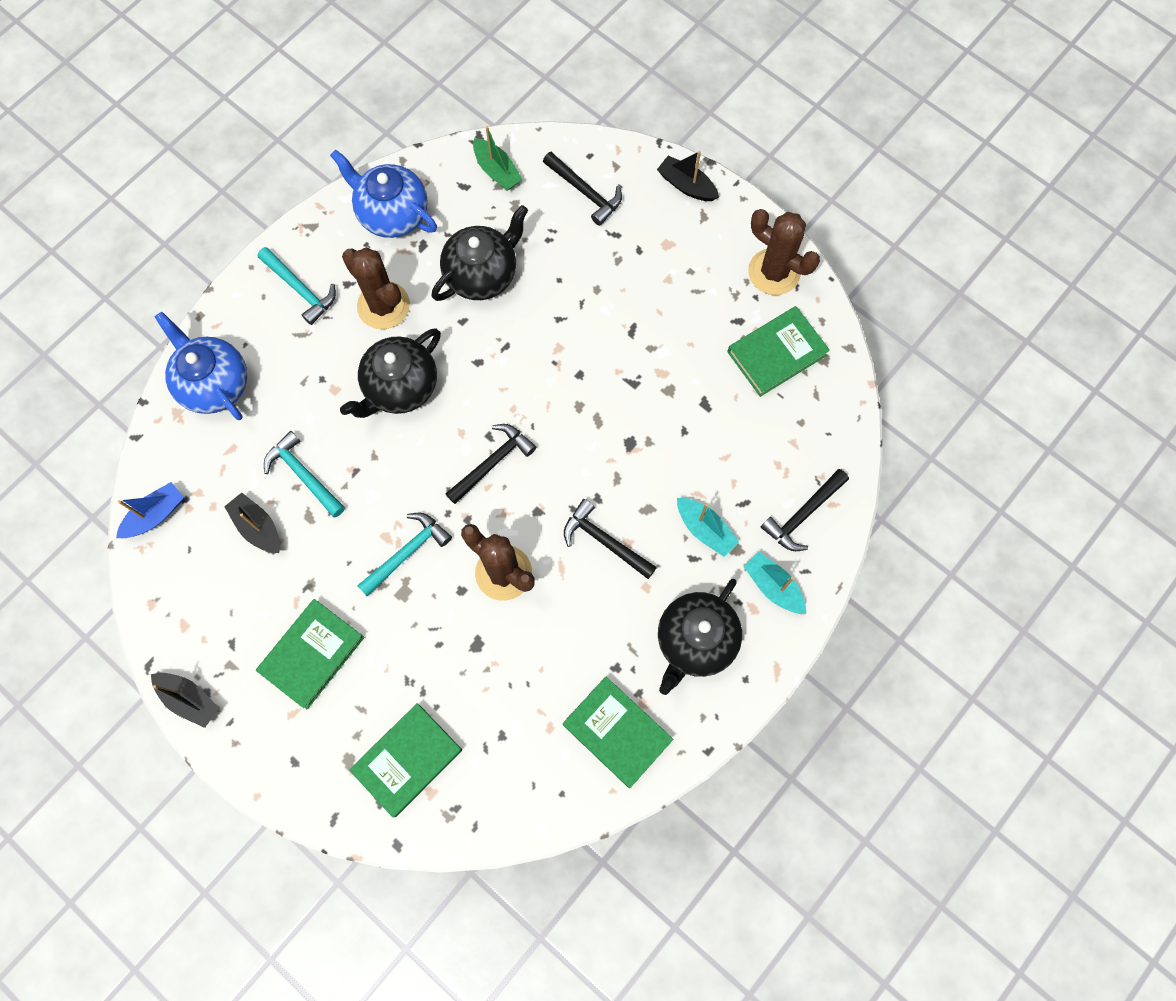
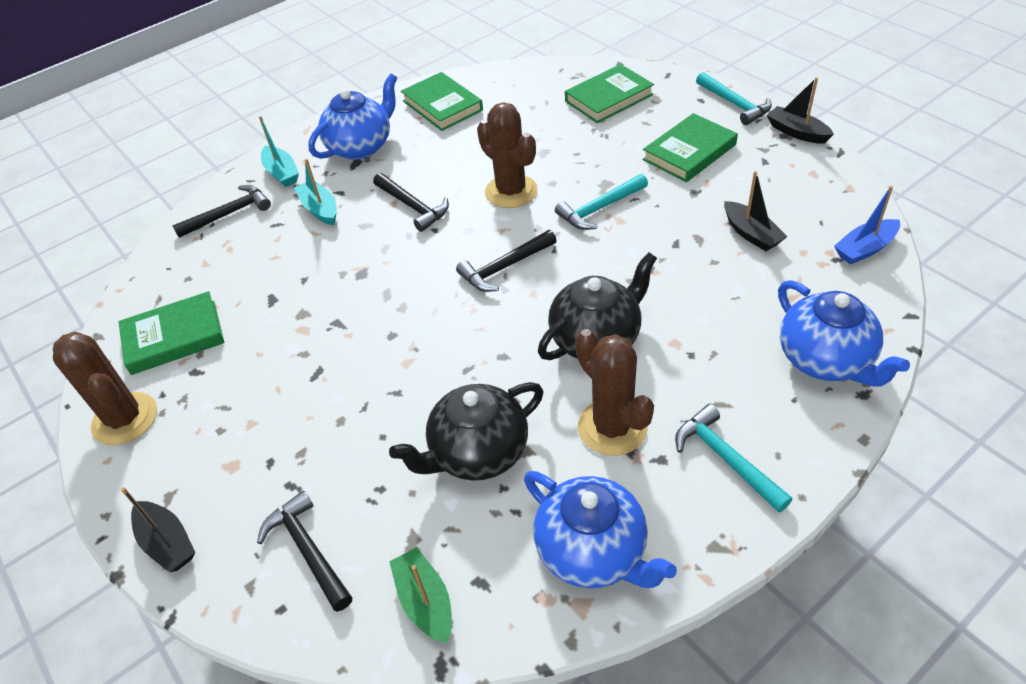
camera: 165 degrees left, 25 degrees down
turquoise hammer [264,431,345,517] -> turquoise hammer moved to [696,72,772,125]
black teapot [658,579,742,695] -> blue teapot [308,73,397,160]

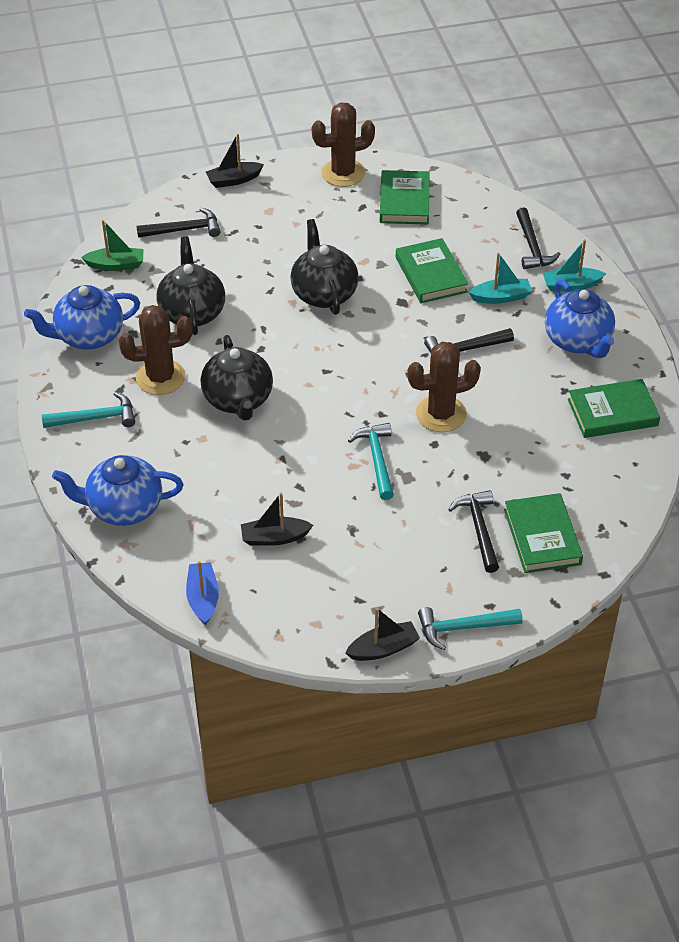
camera: 110 degrees right, 0 degrees up
black hammer [456,230,557,292] -> black hammer moved to [448,490,499,573]
green book [642,113,738,182] -> green book moved to [396,238,468,303]
none -> black teapot [290,219,359,315]

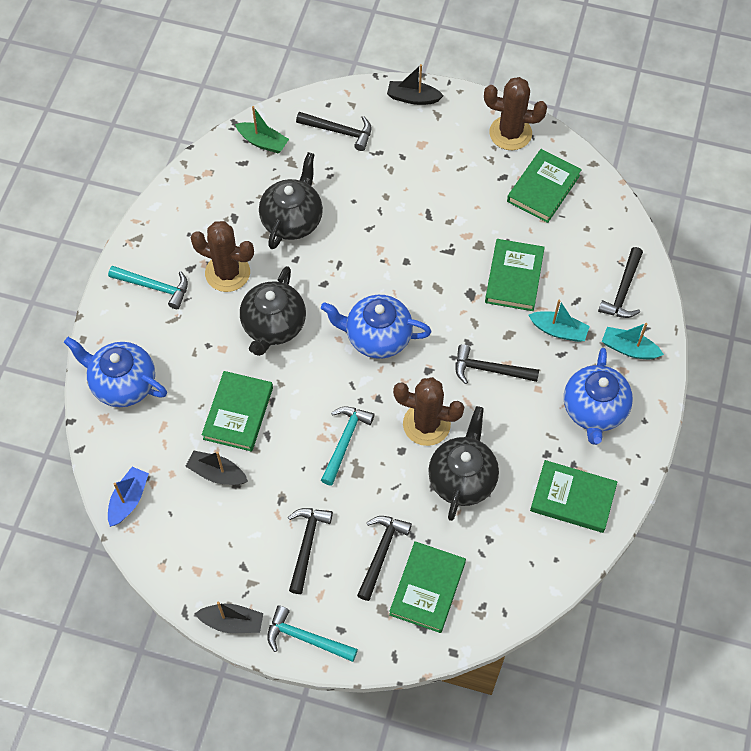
camera: 30 degrees right, 15 degrees up
blue teapot [24,285,140,350] -> blue teapot moved to [321,295,431,359]
black teapot [290,219,359,315] -> black teapot moved to [428,406,499,521]
none -> green book [202,371,273,452]
none -> black hammer [288,508,333,594]

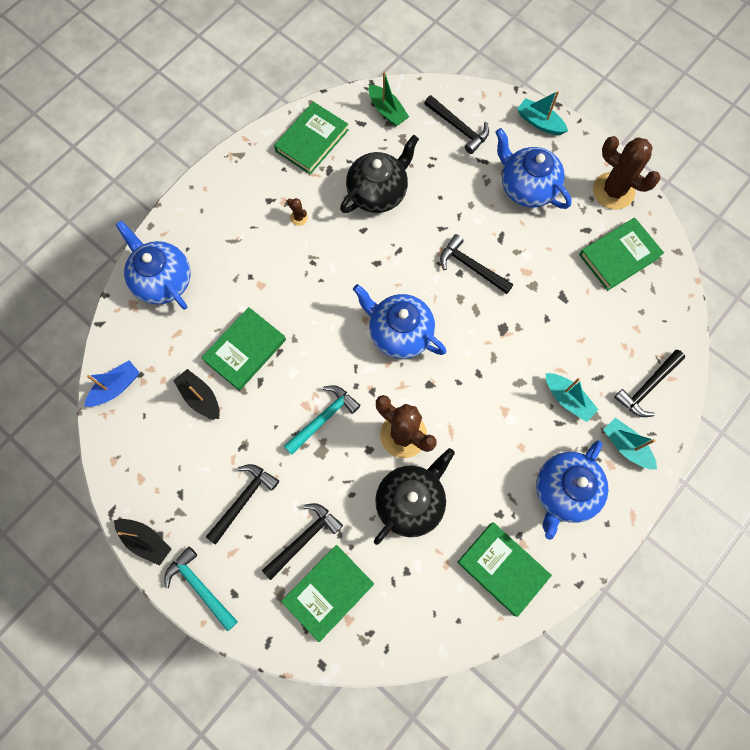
camera: 25 degrees right, 10 degrees up
turquoise hammer [108,266,188,309] -> none
brown cactus [190,221,254,292] -> brown cactus [287,198,308,226], size x0.41
black teapot [240,266,306,356] -> none
black boat [387,64,444,105] -> turquoise boat [517,91,568,135]
black hammer [456,344,539,384] -> black hammer moved to [440,234,514,294]
green book [485,239,545,311] -> green book moved to [274,102,349,175]
none -> blue teapot [495,128,572,209]

